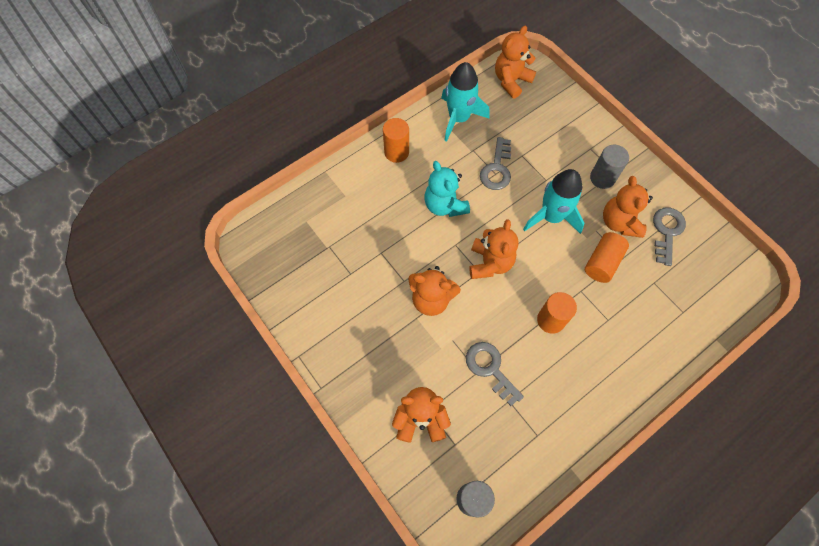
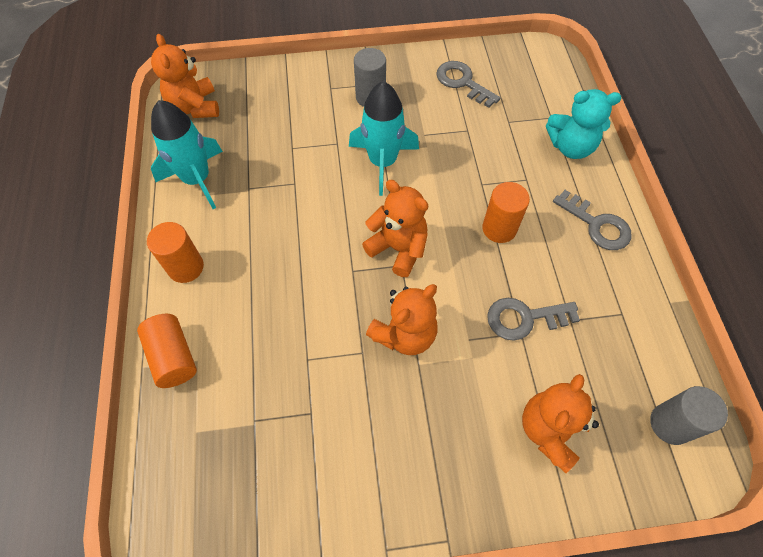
camera: 60 degrees left, 5 degrees down
turquoise teddy bear [424,161,470,217] -> turquoise teddy bear moved to [546,89,622,159]
grey key [480,137,511,190] -> grey key moved to [553,190,632,250]
orange cylinder [585,232,629,283] -> orange cylinder moved to [137,314,197,388]
orange teddy bear [603,176,653,238] -> none

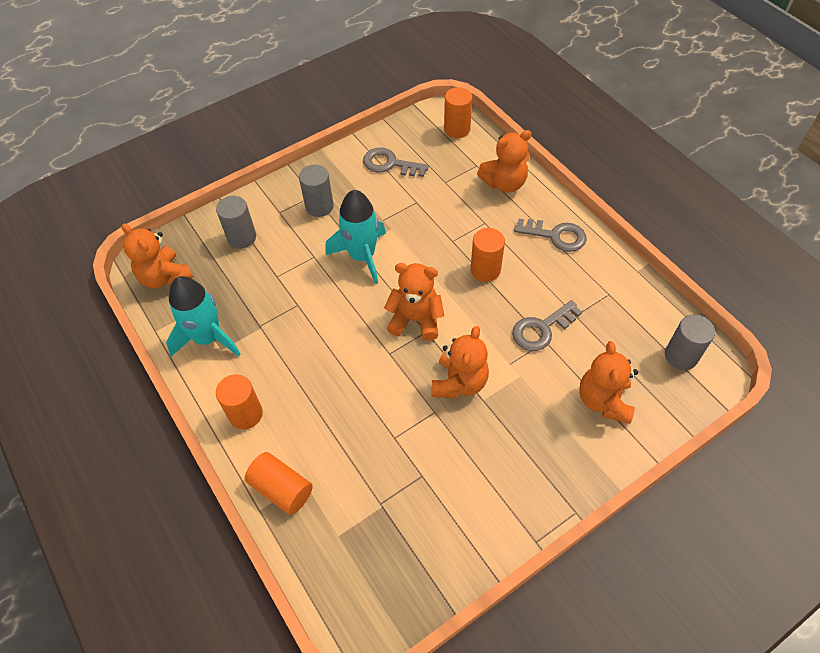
camera: 25 degrees left, 5 degrees down
turquoise teddy bear [546,89,622,159] -> orange teddy bear [477,130,532,193]
none -> grey cylinder [216,196,256,249]
none -> orange cylinder [444,87,472,138]

